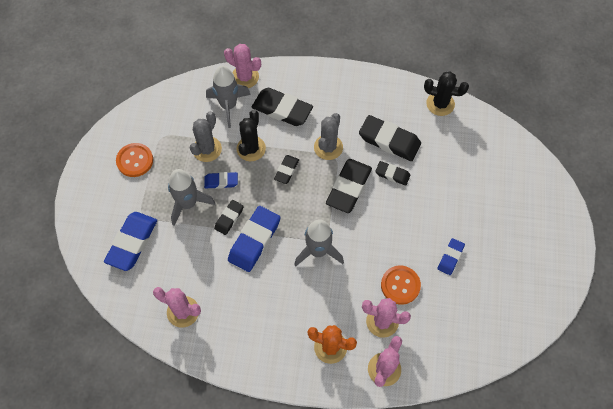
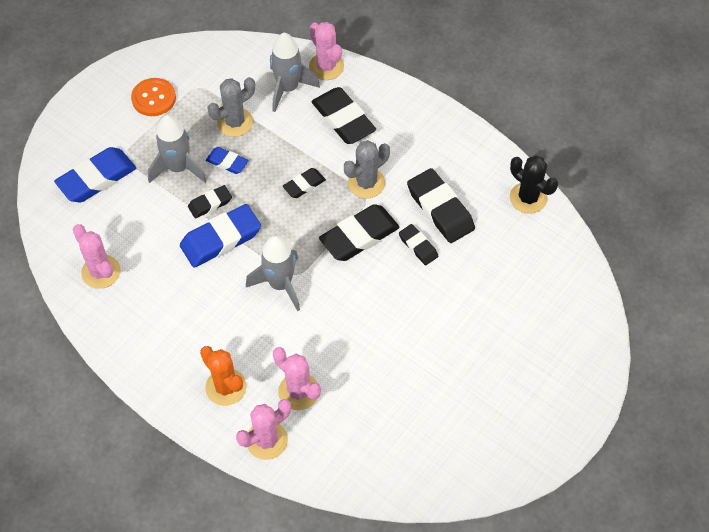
camera: 30 degrees right, 5 degrees down
black cactus [237,110,266,161] -> none
orange button [381,266,421,305] -> none
blue eraser [437,238,465,275] -> none

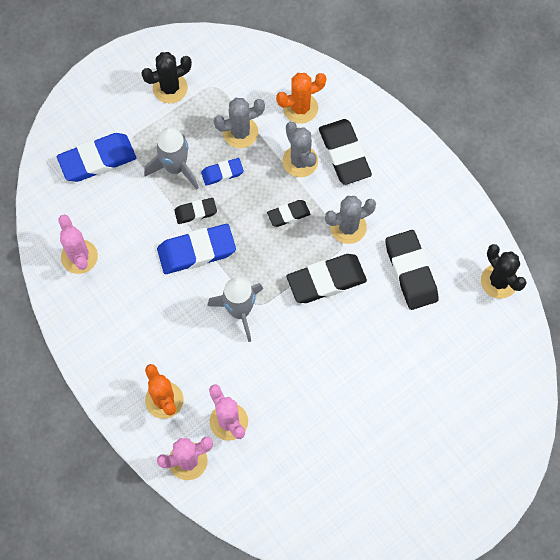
camera: 15 degrees right, 10 degrees up
orange button [131,78,176,116] -> black cactus [141,52,192,103]
blue eraser [206,147,249,174] -> blue eraser turned 60 degrees counterclockwise [201,158,244,186]
grey rocket [270,33,320,112] -> orange cactus [276,73,327,124]
pink cactus [309,22,344,80] -> none
black eraser [399,224,438,265] -> none
none -> grey cactus [282,122,318,177]

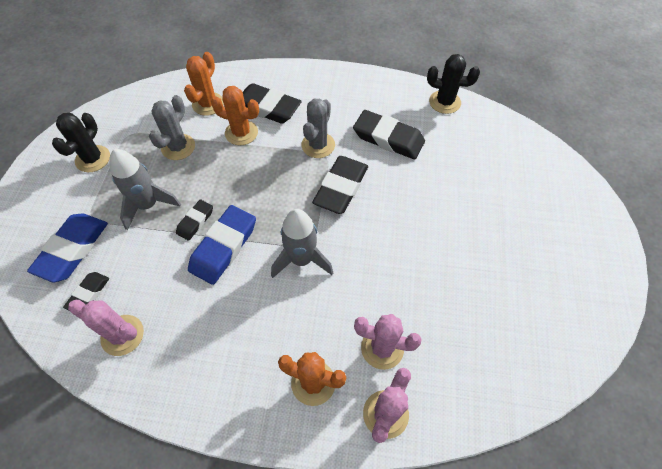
camera: 45 degrees left, 10 degrees down
blue eraser [201,158,244,186] -> none
black eraser [267,200,310,227] -> black eraser moved to [63,272,109,310]
grey cactus [282,122,318,177] -> orange cactus [211,86,259,145]

